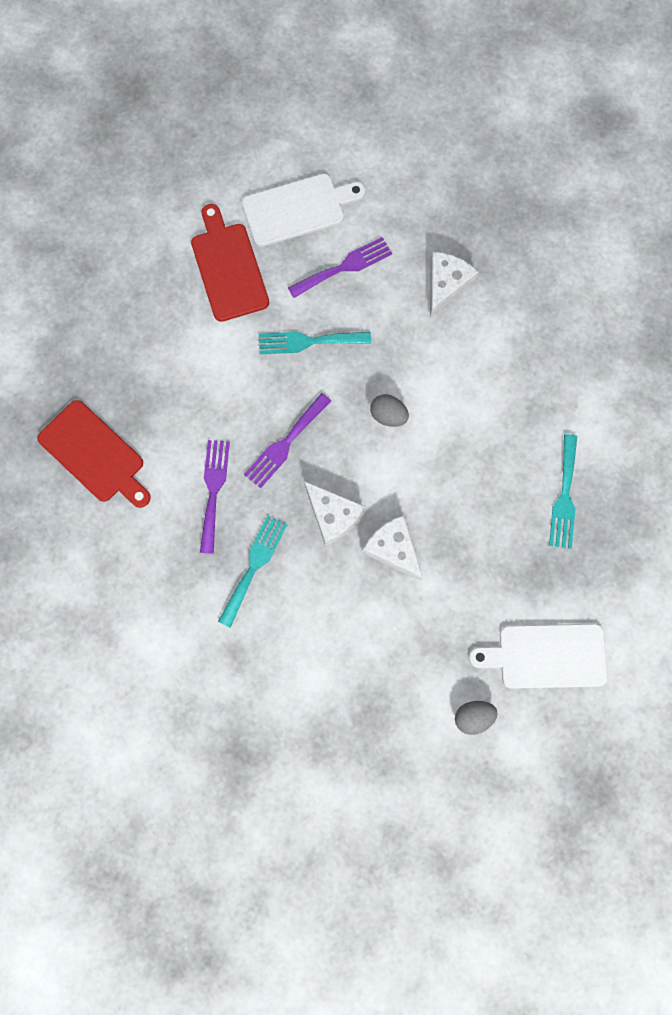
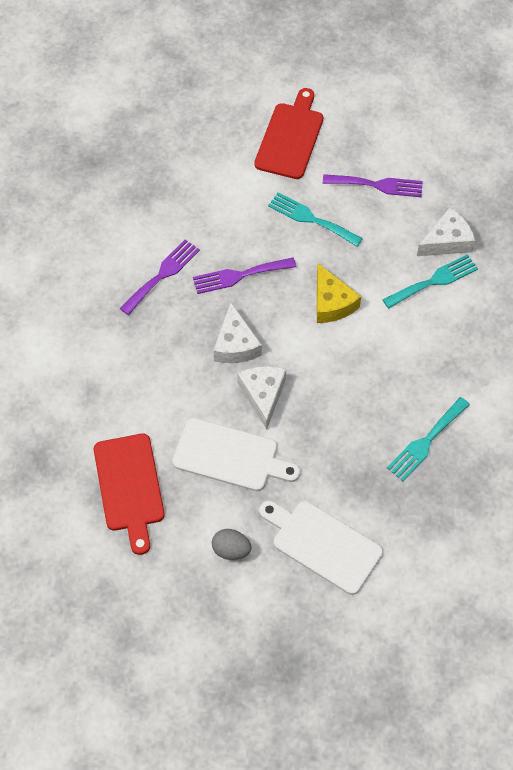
camera: 35 degrees right, 15 degrees down
red cutting board [37,400,151,508] -> red cutting board moved to [94,434,165,555]
turquoise fork [218,515,287,628] -> turquoise fork moved to [383,254,478,309]
white cutting board [242,173,366,247] -> white cutting board moved to [172,418,300,491]
grey egg [370,394,409,427] -> yellow cheese [317,263,361,323]

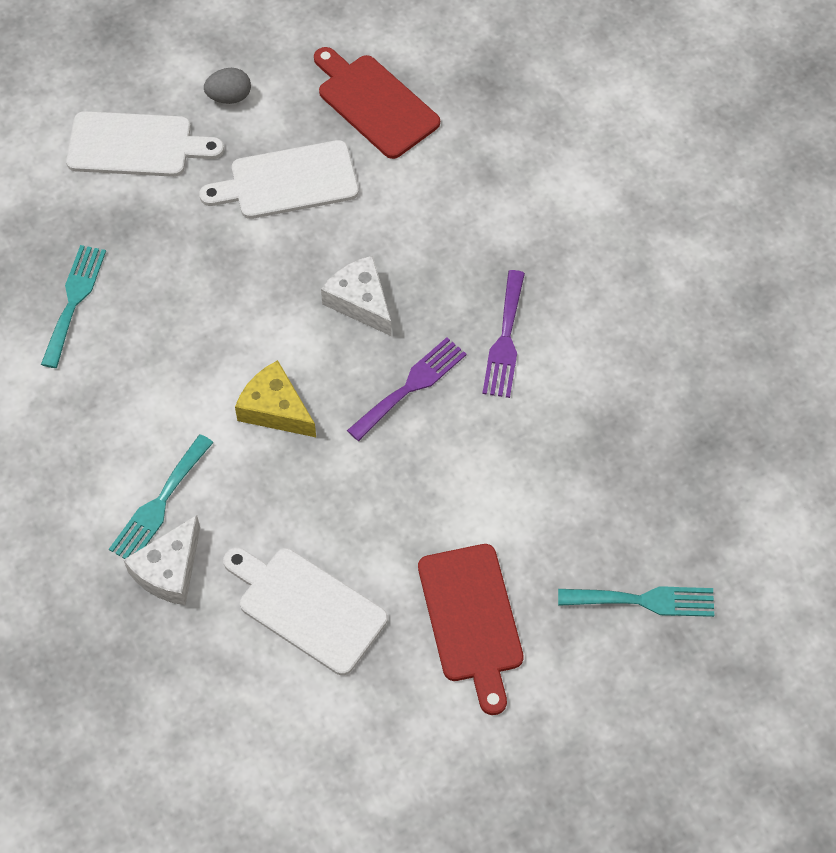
camera: 150 degrees right, 0 degrees up
white cheese [237,366,286,429] -> none
turquoise fork [268,192,363,247] -> turquoise fork moved to [558,586,714,617]
purple fork [323,174,423,197] -> white cutting board [223,547,388,675]

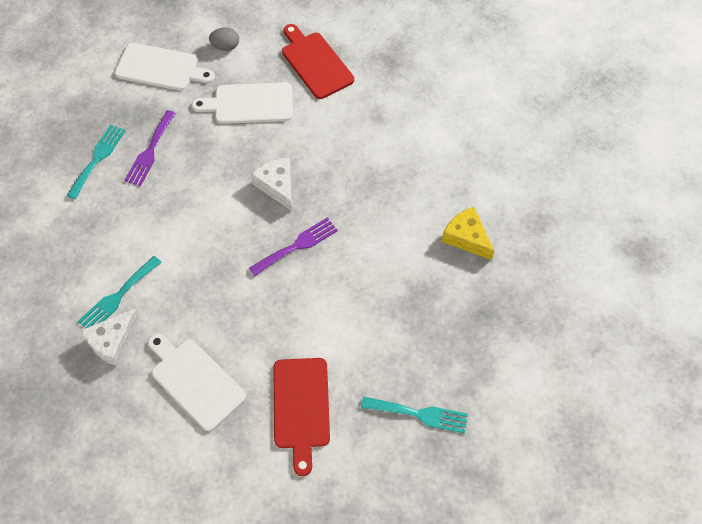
camera: 10 degrees right, 0 degrees up
yellow cheese [235,360,316,437] -> yellow cheese moved to [442,207,494,260]
purple fork [482,270,525,398] -> purple fork moved to [124,110,176,186]

